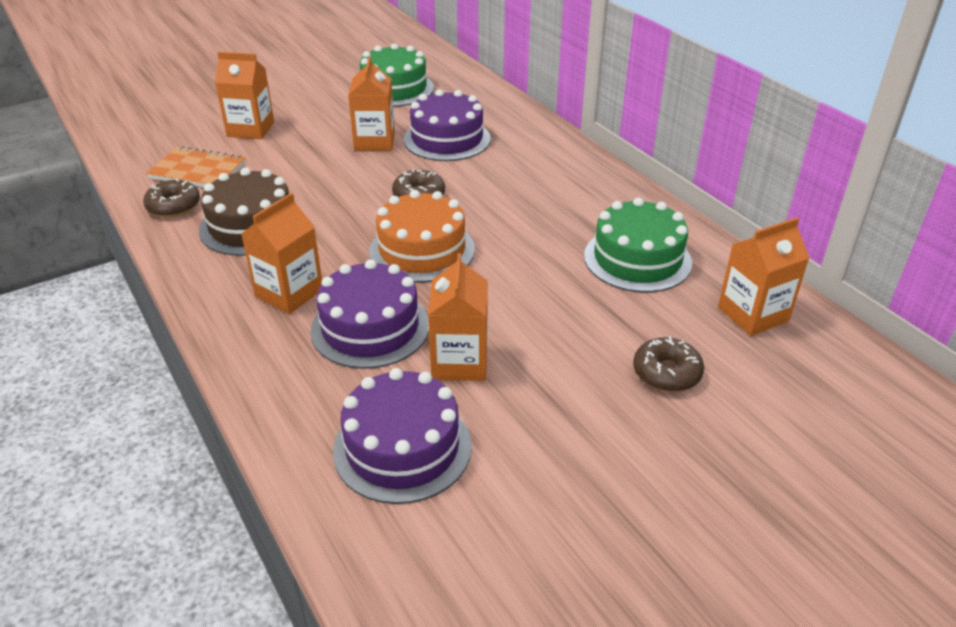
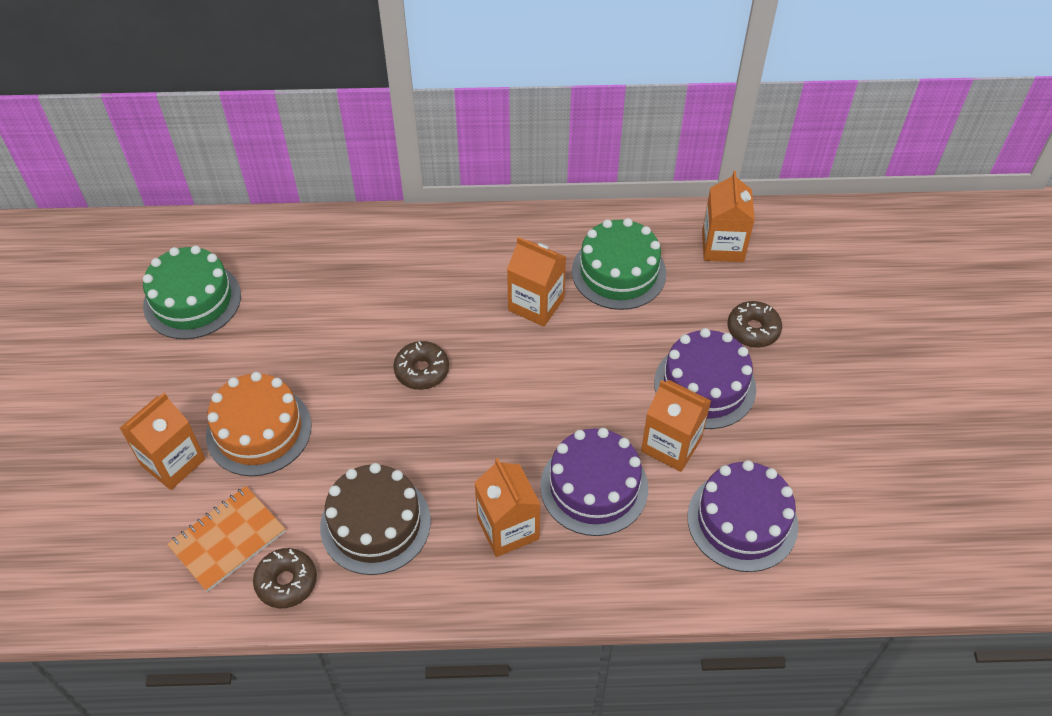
camera: 60 degrees left, 15 degrees up
orange carton [348,56,395,151] -> orange carton moved to [507,237,566,327]
orange cake [369,190,475,283] -> orange cake moved to [206,372,311,476]
purple cake [404,89,491,161] -> purple cake moved to [654,328,756,429]

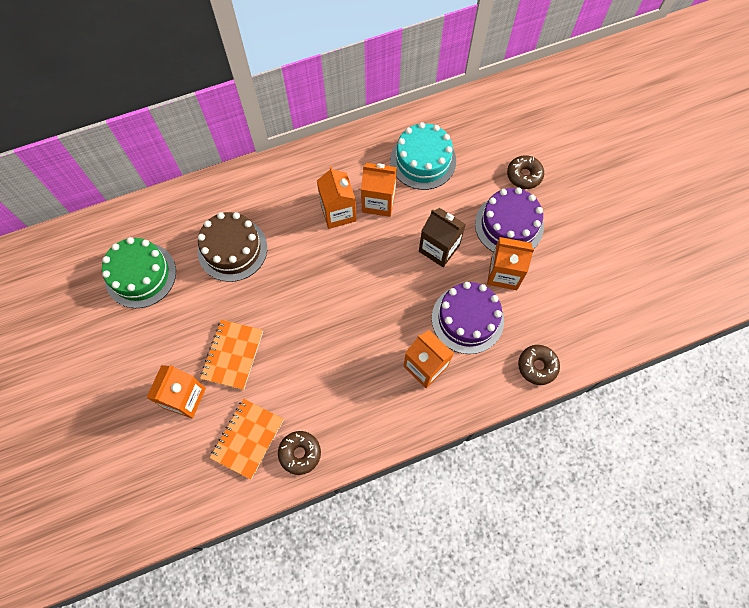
camera: 20 degrees left, 15 degrees up
orange cake [206,372,311,476] -> orange notebook [200,320,263,390]
brown cake [320,463,431,575] -> brown cake moved to [198,212,267,282]
brown donut [393,341,449,390] -> brown donut moved to [518,345,560,385]
green cake [572,218,666,310] -> turquoise cake [390,122,456,190]
purple cake [687,460,798,572] -> none
orange carton [702,171,755,262] -> orange carton moved to [317,166,357,229]
none -> brown carton [419,208,466,267]

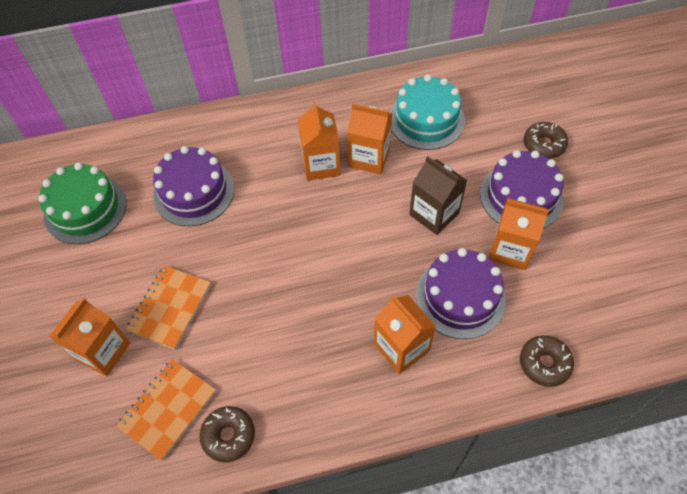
camera: 10 degrees right, 10 degrees down
brown cake [198,212,267,282] -> purple cake [153,146,234,226]

